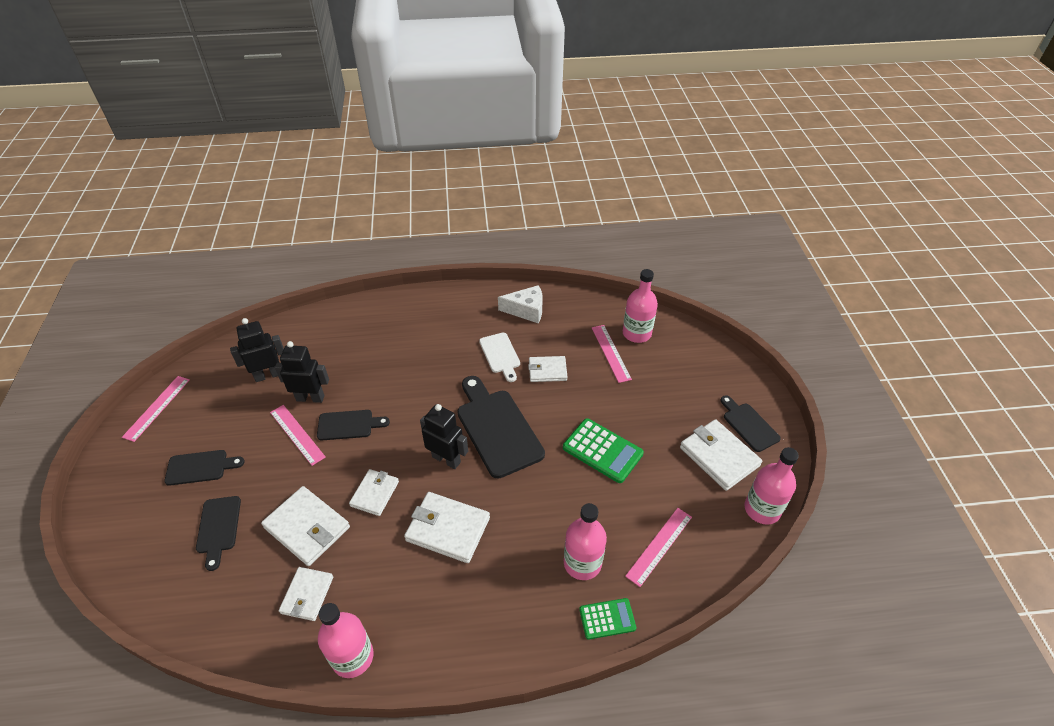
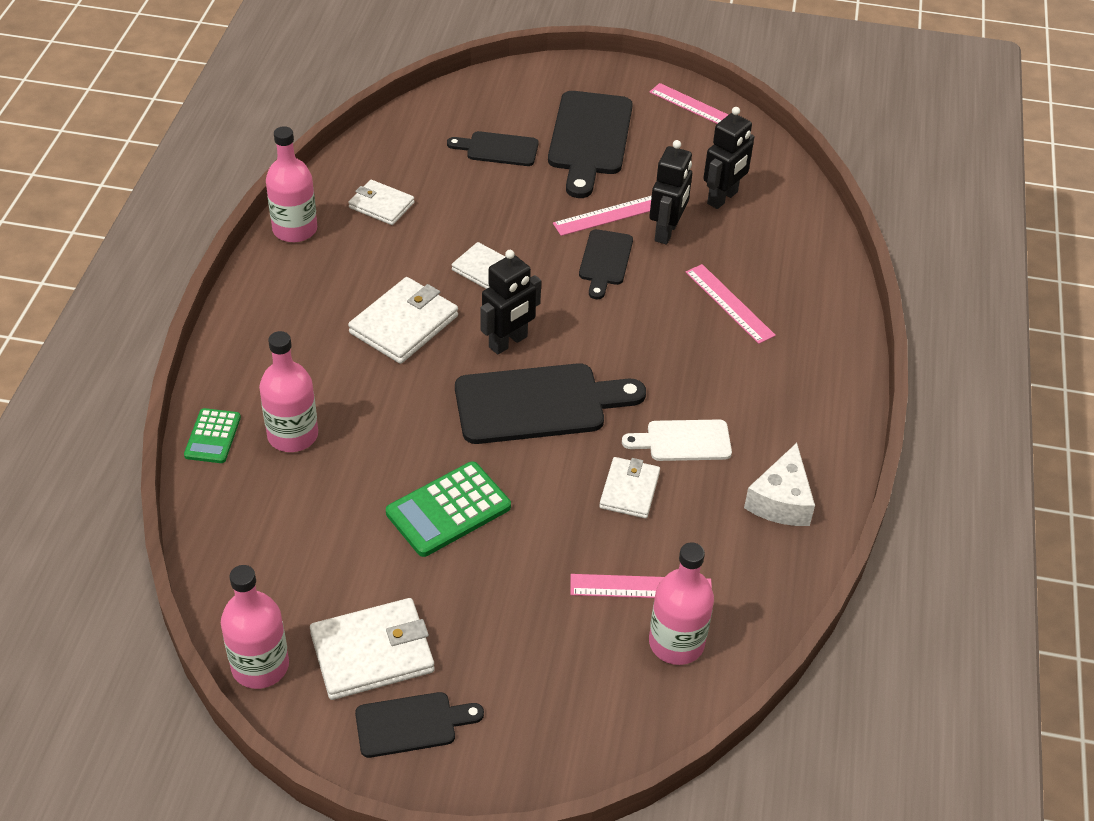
camera: 105 degrees right, 0 degrees up
black cutting board [164,450,245,486] -> black cutting board [548,91,633,198], size x1.78
black robot [230,318,284,382] -> black robot turned 45 degrees clockwise [703,107,754,209]
white wallet [261,486,350,566] -> none
pink ruler [625,508,692,587] -> pink ruler moved to [686,264,776,344]

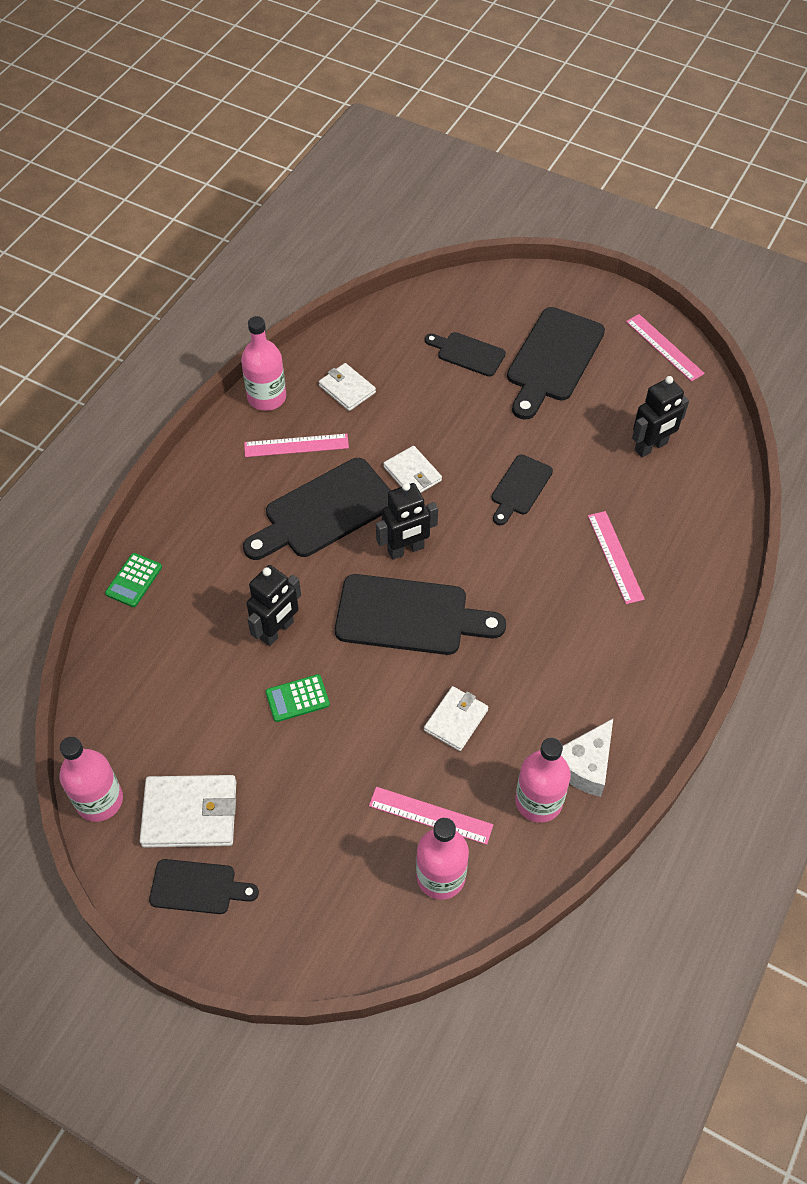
camera: 20 degrees right, 10 degrees up
pink bottle [259,331,318,452] -> pink bottle moved to [515,738,571,823]
white wallet [348,277,458,364] -> black cutting board [243,458,391,560]
green calculator [386,461,511,557] -> green calculator [266,674,330,722], size x0.61
pink ruler [553,196,652,236] -> pink ruler moved to [244,434,349,457]
white cutting board [622,419,732,461] -> none
black robot [649,140,692,244] -> black robot moved to [246,565,301,646]

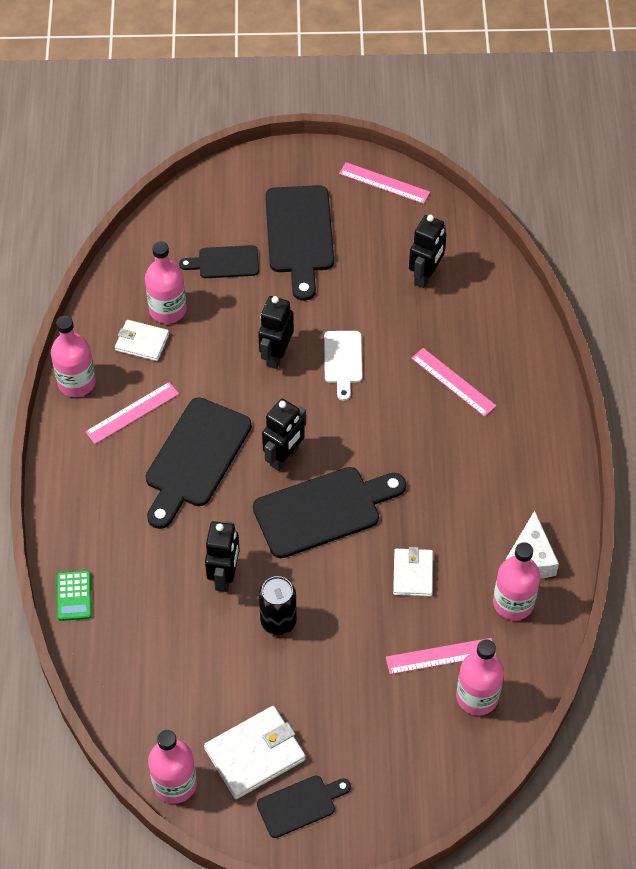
camera: 30 degrees left, 0 degrees up
green calculator [266,674,330,722] -> black can [259,576,297,635]
white wallet [383,446,442,493] -> none
black cutting board [491,454,553,525] -> white cutting board [324,331,362,401]
none -> pink bottle [145,241,187,324]
none -> black robot [258,296,294,369]

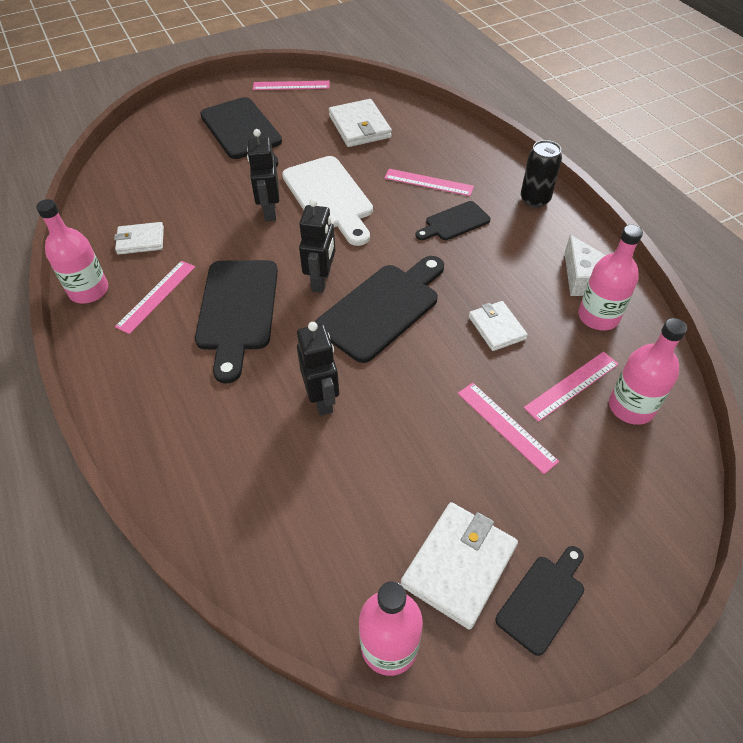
camera: 25 degrees left, 5 degrees down
green calculator [57,570,92,621] -> none
pink bottle [145,241,187,324] -> none
black cutting board [179,245,259,278] -> black cutting board moved to [415,201,490,240]
black can [259,576,297,635] -> black can moved to [521,140,562,208]
white cutting board [324,331,362,401] -> white cutting board [282,156,373,246], size x1.78
black robot [409,215,446,288] -> white wallet [329,99,392,147]
none -> pink ruler [458,383,559,474]

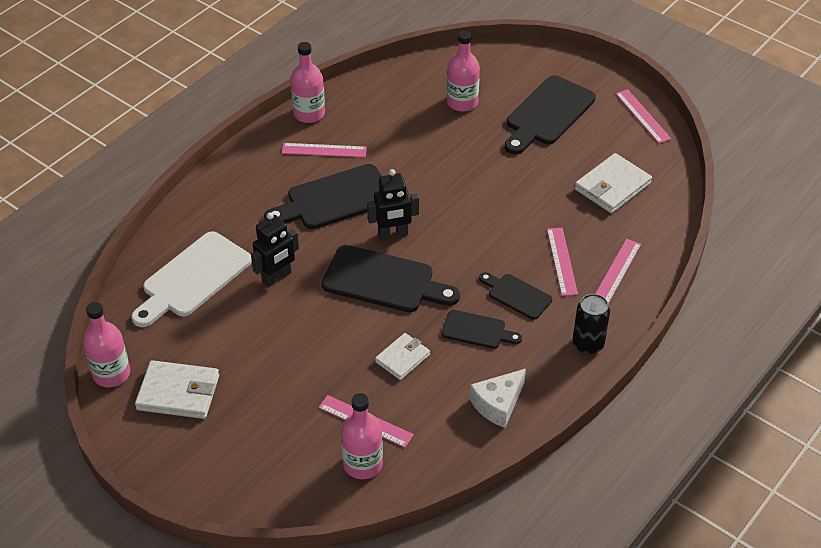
camera: 65 degrees right, 5 degrees down
white wallet [114,222,164,255] -> none
black robot [247,129,279,221] -> none
white cutting board [282,156,373,246] -> white cutting board moved to [131,231,252,327]
pink ruler [458,383,559,474] -> pink ruler moved to [595,239,641,304]
black cutting board [496,546,584,656] -> black cutting board moved to [442,310,522,349]
pink bottle [578,225,643,330] -> pink bottle moved to [447,31,480,112]

